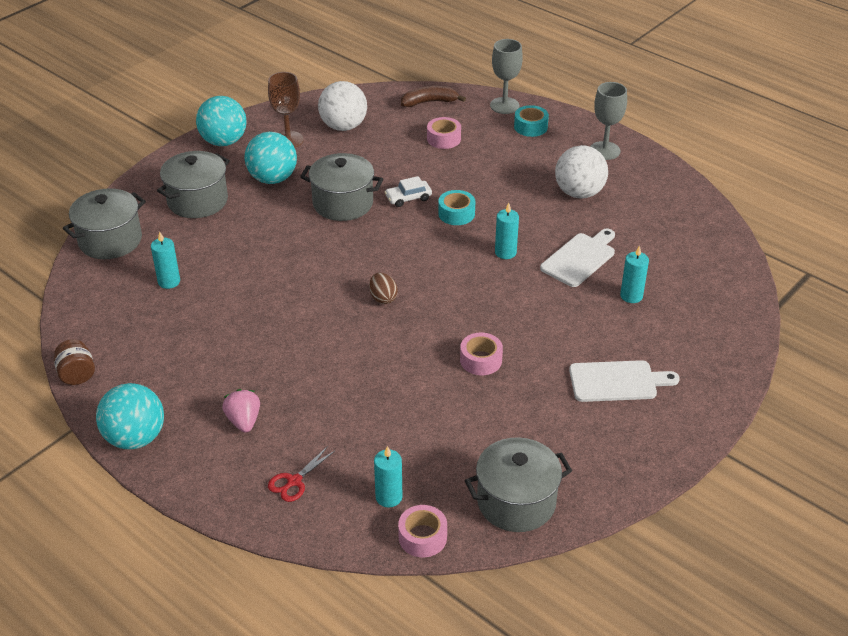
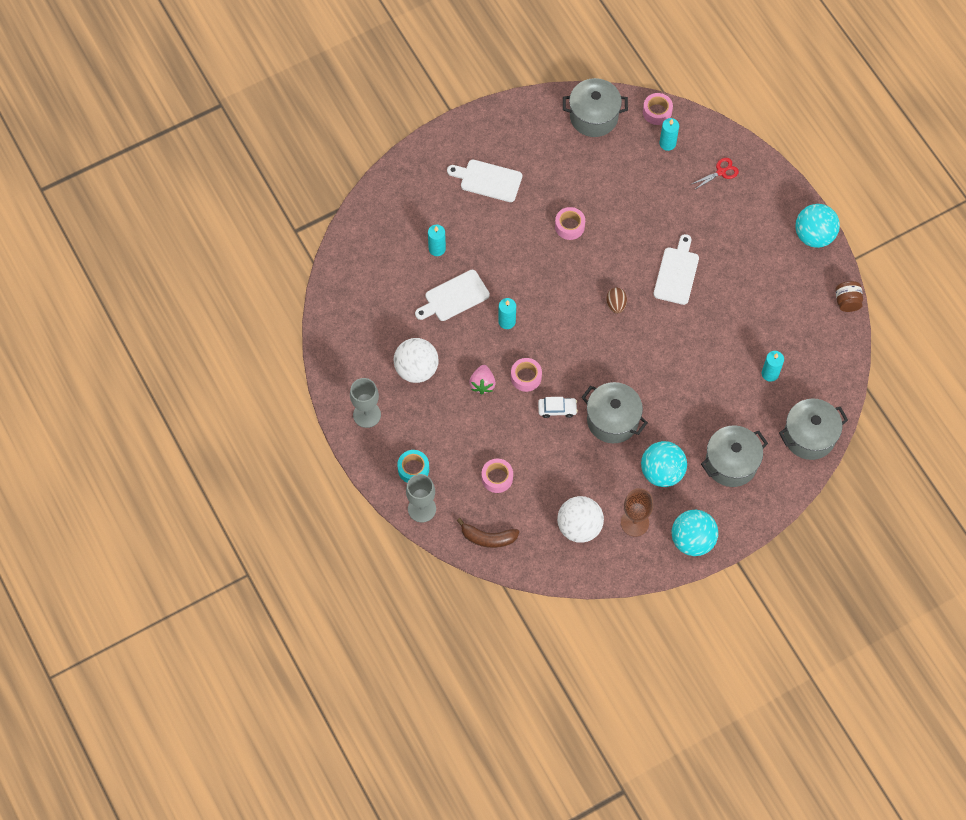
camera: 160 degrees left, 25 degrees up
pink strawberry [222,389,260,433] -> pink strawberry moved to [469,365,496,394]
turquoise tape [438,190,475,225] -> pink tape [511,358,542,392]
none -> white cutting board [653,234,699,305]

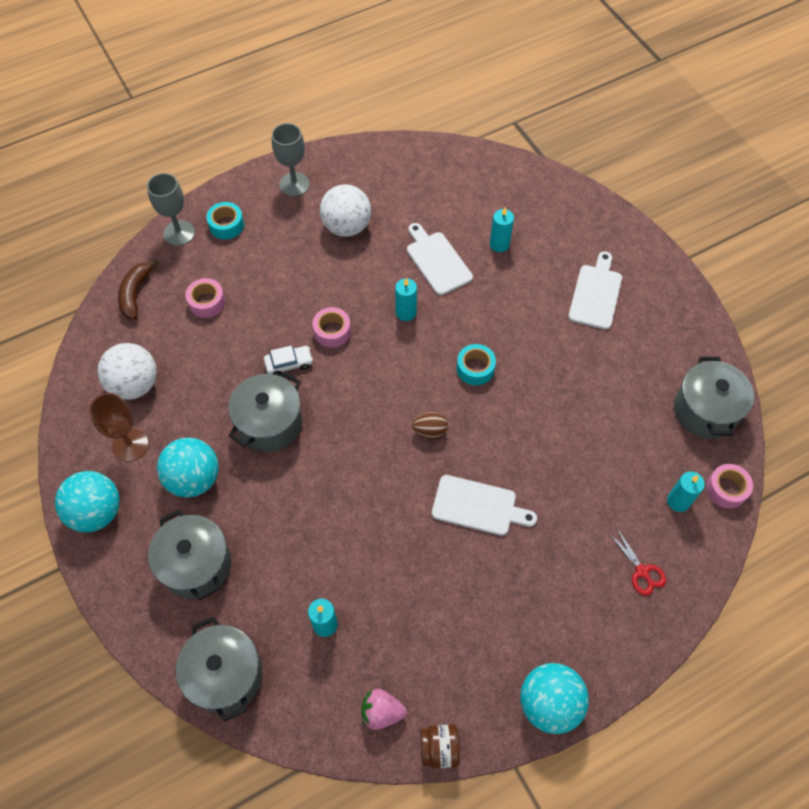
camera: 90 degrees right, 5 degrees down
pink strawberry [469,365,496,394] -> pink strawberry moved to [361,689,407,730]
white car [538,397,578,418] -> white car turned 105 degrees counterclockwise [264,346,313,376]
pink tape [555,207,585,240] -> none
none -> turquoise tape [457,344,496,385]

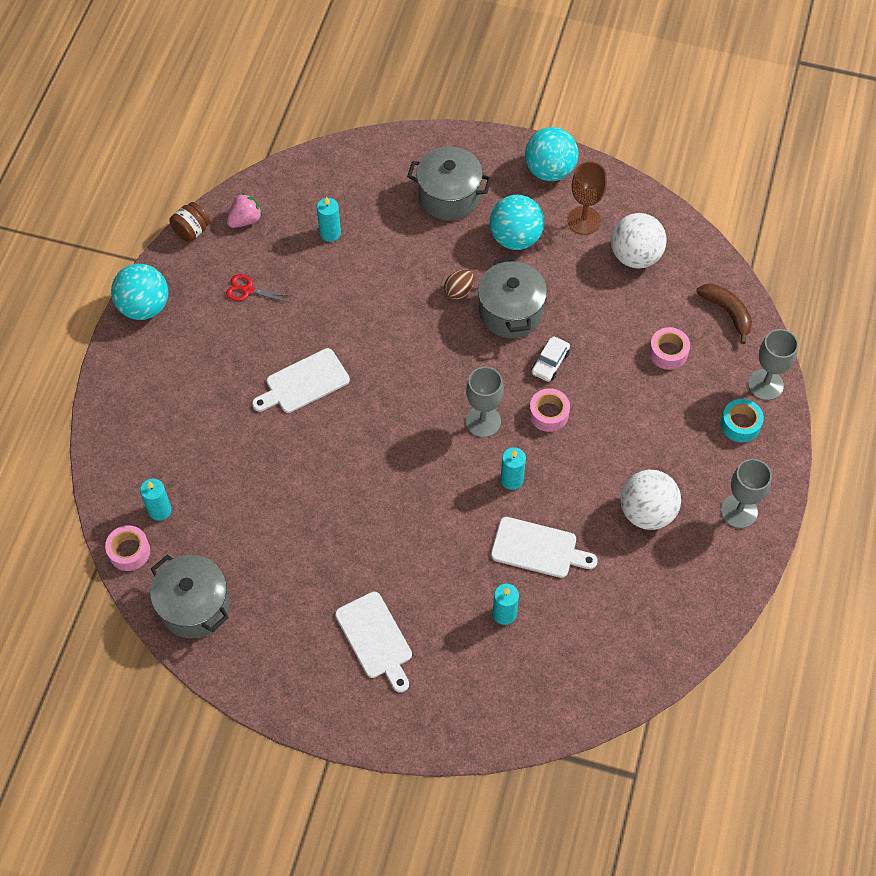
camera: 135 degrees right, 0 degrees up
grey pot [176,617,262,722] -> none
brown egg [412,412,448,439] -> brown egg moved to [444,270,474,300]
turquoise tape [457,344,496,385] -> none
red scissors [609,529,666,596] -> red scissors moved to [226,274,292,303]
none -> grey goblet [465,367,504,437]

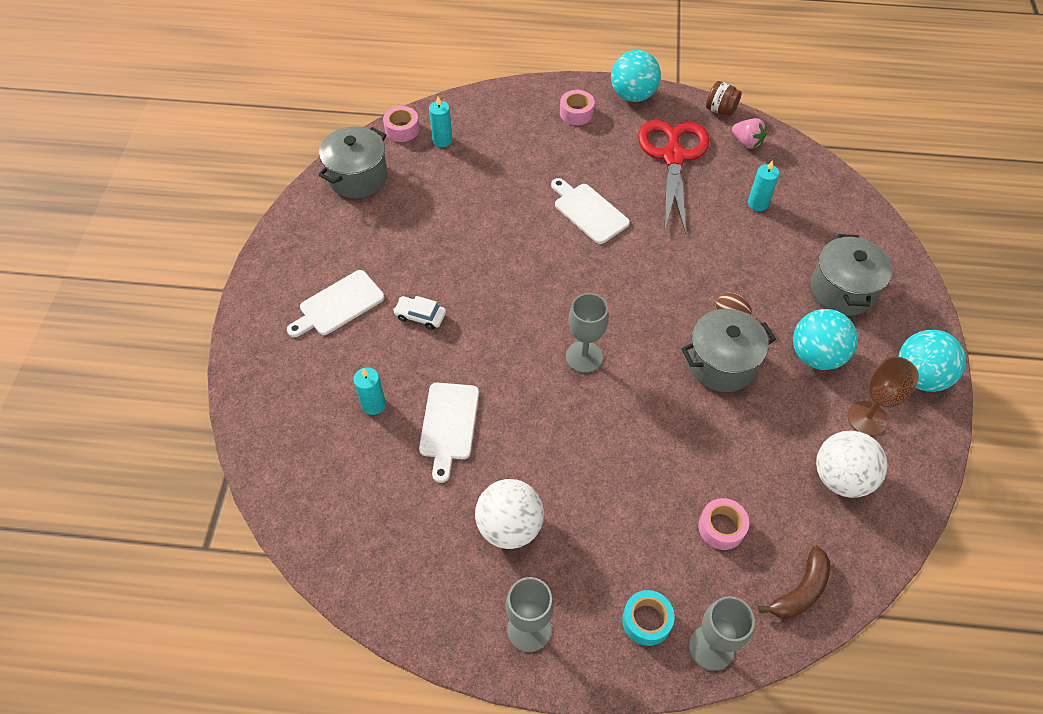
camera: 80 degrees right, 5 degrees down
red scissors [226,274,292,303] -> red scissors [638,120,709,234], size x2.47
turquoise candle [500,447,526,490] -> none
pink tape [529,388,570,432] -> pink tape moved to [560,90,595,125]
white car [531,336,570,382] -> white car moved to [393,296,446,330]

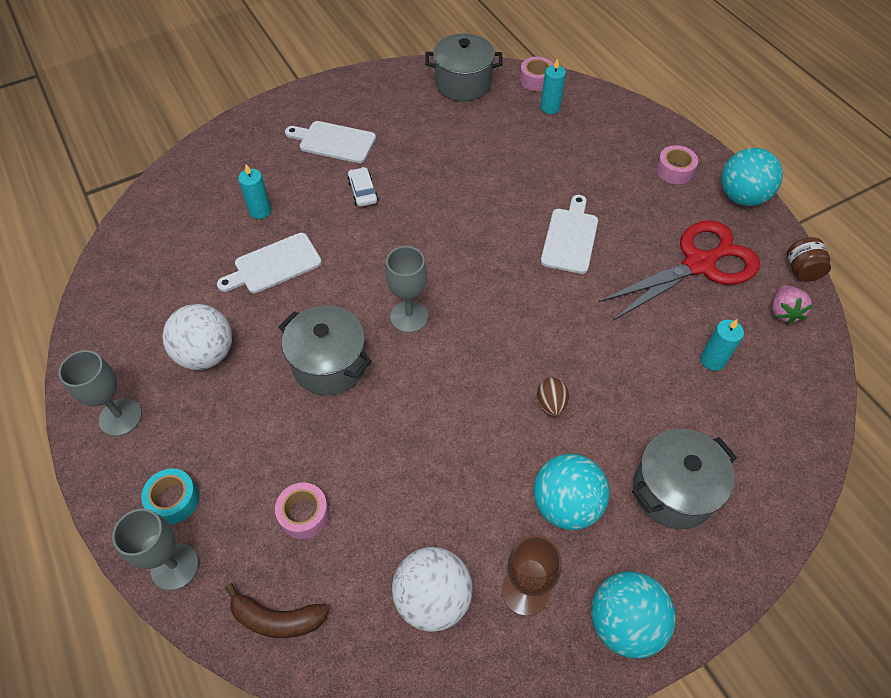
camera: 55 degrees right, 0 degrees up
grey pot [681,309,776,392] -> grey pot moved to [279,305,372,396]

